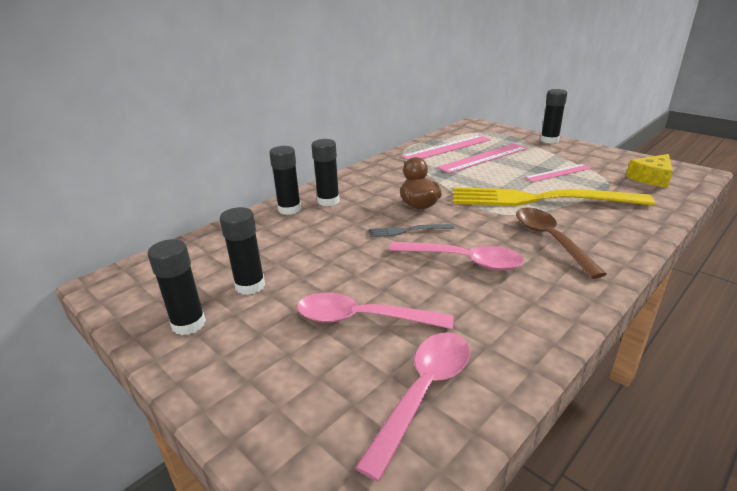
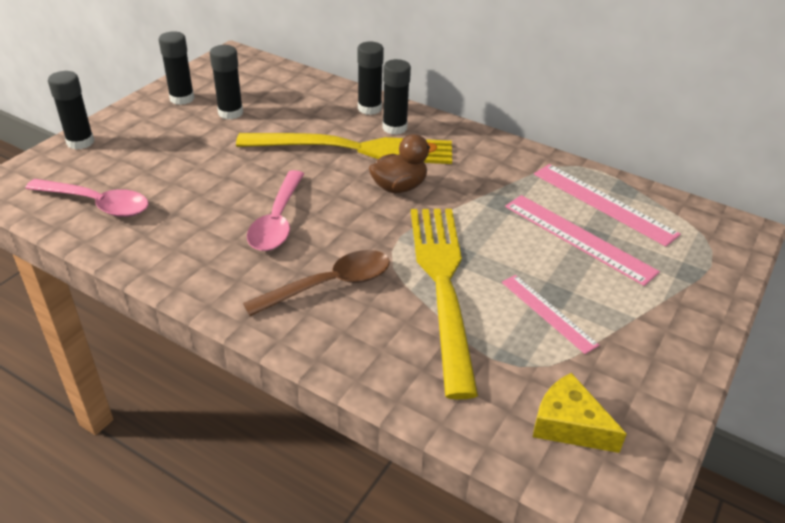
camera: 75 degrees right, 10 degrees up
pink spoon [297,292,454,329] -> none
grey fork [369,224,454,237] -> none
black glue stick [540,89,567,143] -> black glue stick moved to [48,71,94,150]
none -> yellow fork [236,133,452,164]

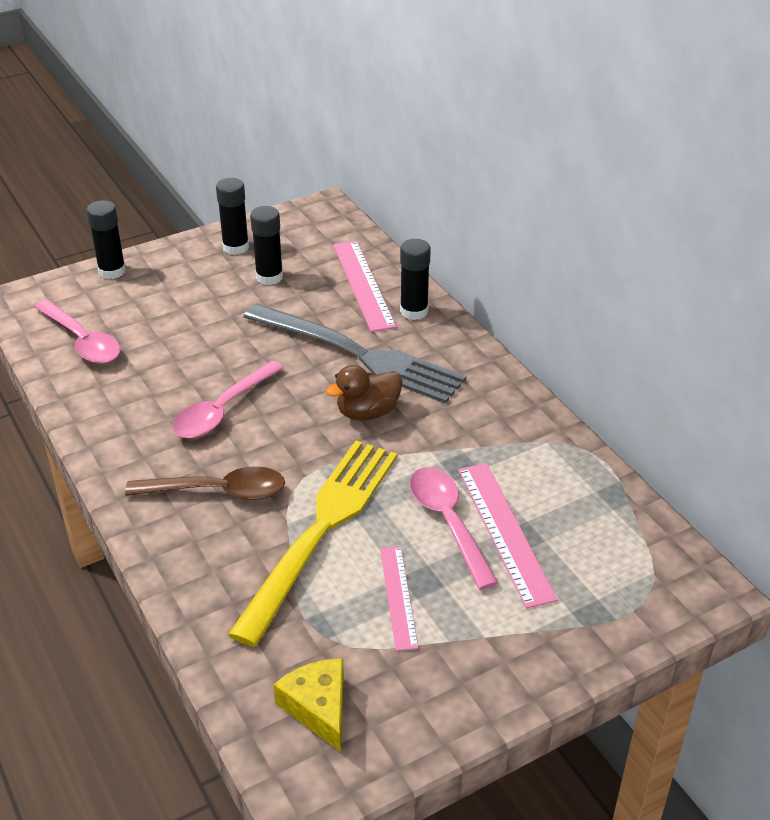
camera: 30 degrees right, 0 degrees up
yellow fork [236,133,452,164] -> grey fork [244,303,466,404]
brown duck [369,134,437,193] -> brown duck turned 150 degrees clockwise [326,365,403,421]
black glue stick [382,59,411,135] -> none
pink ruler [534,164,681,247] -> pink ruler moved to [333,241,396,332]
none -> pink spoon [410,467,498,590]

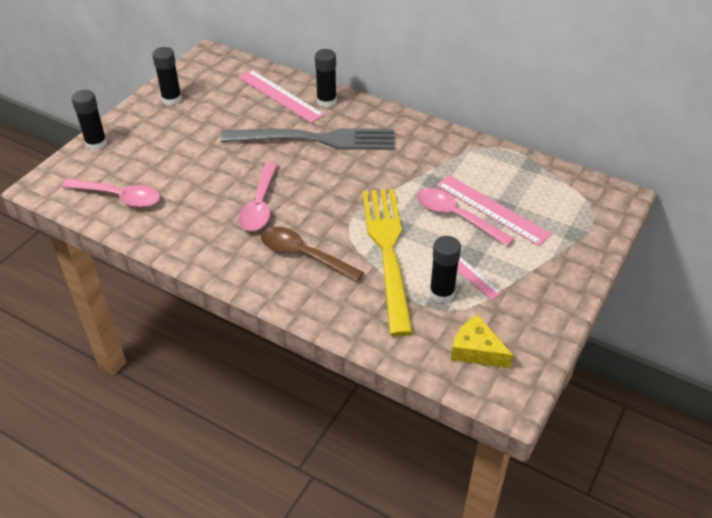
camera: 30 degrees left, 5 degrees up
brown spoon [125,466,285,500] -> brown spoon turned 120 degrees counterclockwise [261,227,364,282]
black glue stick [250,206,283,285] -> black glue stick moved to [429,236,461,303]
brown duck [326,365,403,421] -> none

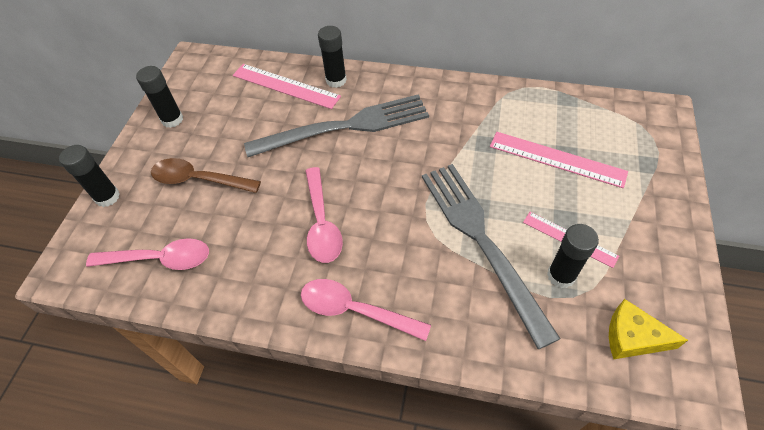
camera: 15 degrees left, 10 degrees up
brown spoon [261,227,364,282] -> brown spoon moved to [151,158,261,193]
yellow fork [362,189,413,336] -> grey fork [422,164,560,349]
pink spoon [417,188,514,246] -> pink spoon moved to [301,279,431,341]

